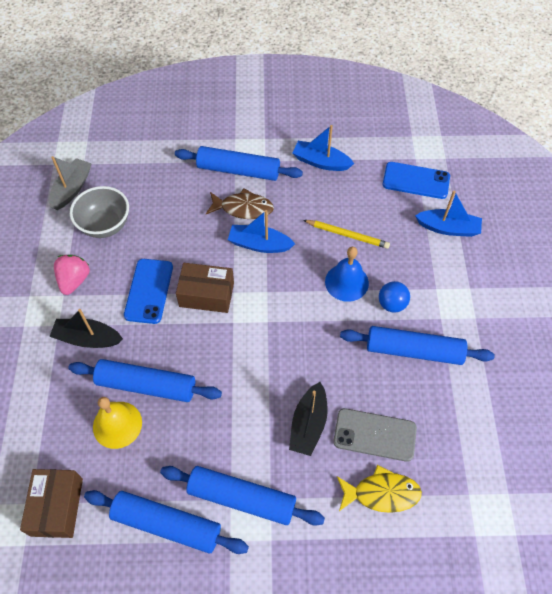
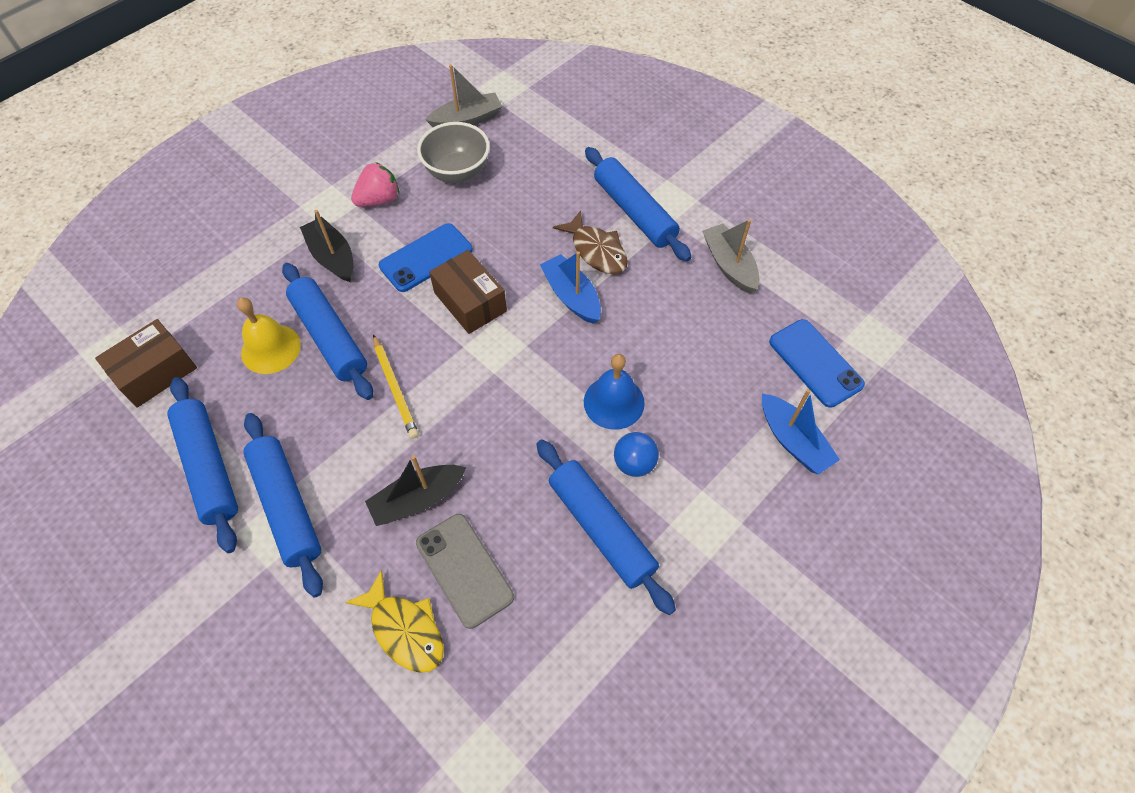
camera: 45 degrees right, 0 degrees up
blue boat [292,125,354,171] -> grey boat [702,219,760,293]
yellow pencil [303,220,390,249] -> yellow pencil moved to [373,335,419,439]

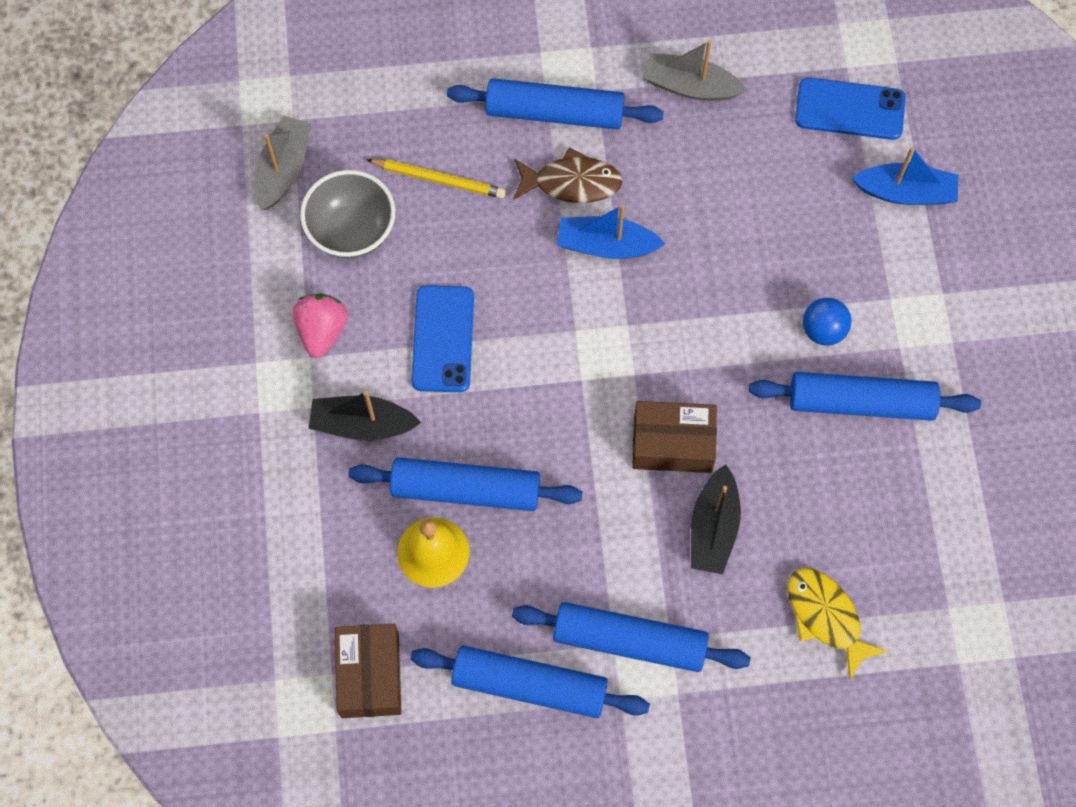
camera: 50 degrees left, 10 degrees up
yellow fish [345,570,444,673] -> yellow fish turned 120 degrees counterclockwise [787,568,888,681]
yellow pencil [373,335,419,439] -> yellow pencil moved to [366,159,506,199]
grey phone [416,514,514,629] -> none
brown box [429,250,507,334] -> brown box moved to [632,401,717,473]
blue bell [584,354,645,430] -> none

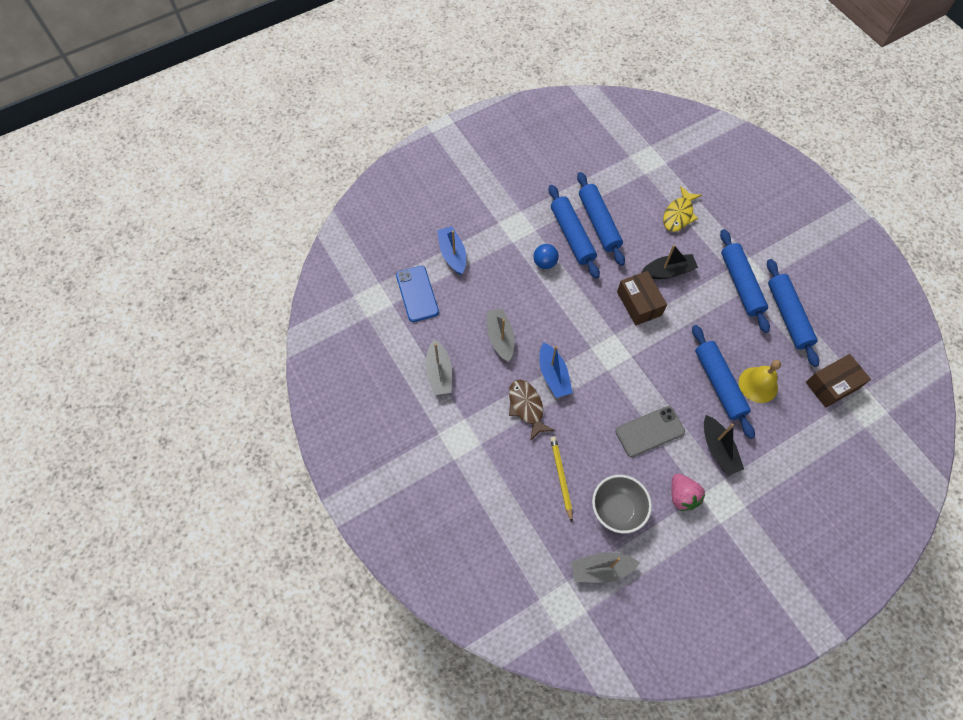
camera: 115 degrees left, 5 degrees down
pink strawberry [293,294,348,358] -> pink strawberry turned 90 degrees counterclockwise [672,474,705,511]
blue phone [411,285,474,392] -> grey phone [616,406,685,457]
blue rolling pin [447,78,664,130] -> blue rolling pin moved to [577,172,625,266]
none -> grey boat [486,308,515,362]

